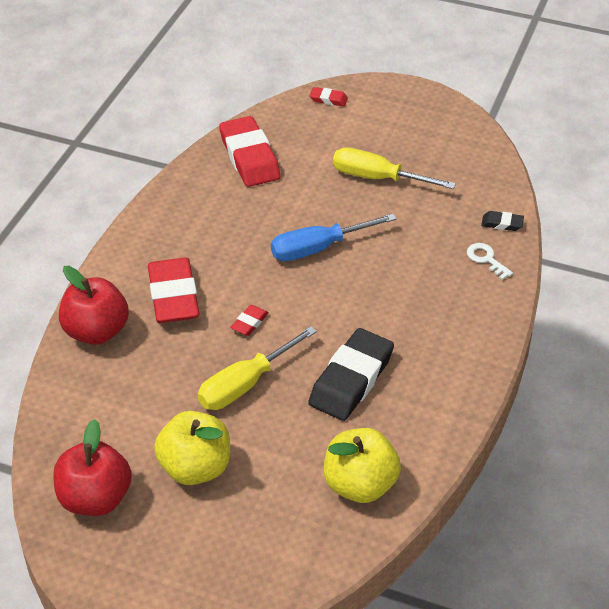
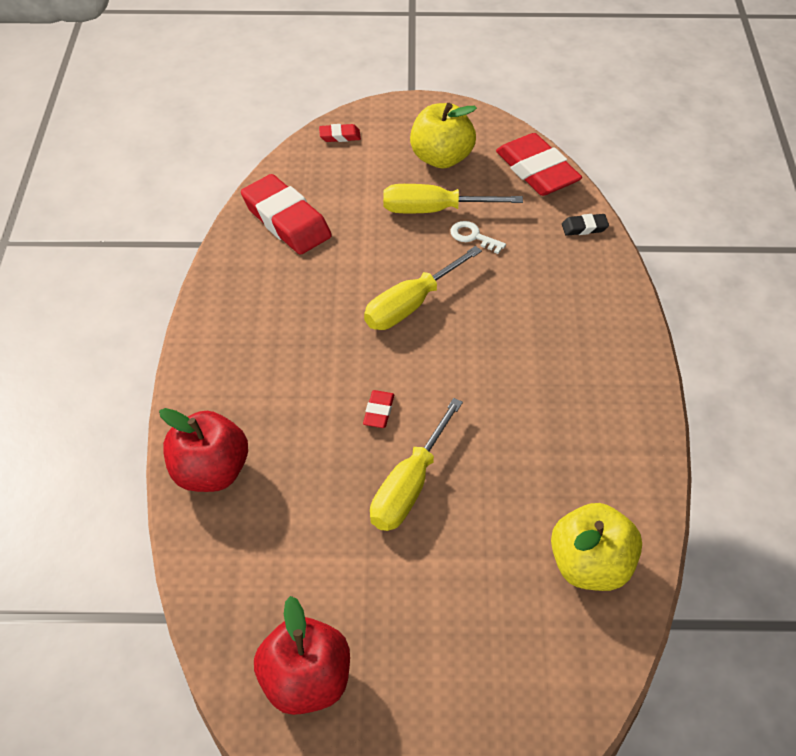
camera: 20 degrees left, 5 degrees up
red eraser [148,258,199,323] -> red eraser moved to [496,133,582,196]
yellow apple [154,411,230,485] -> yellow apple moved to [410,103,477,169]
blue screwdriver [271,214,396,261] -> yellow screwdriver [364,246,482,330]
black eraser [308,328,394,421] -> none
white key [467,243,513,280] -> white key moved to [450,221,506,254]

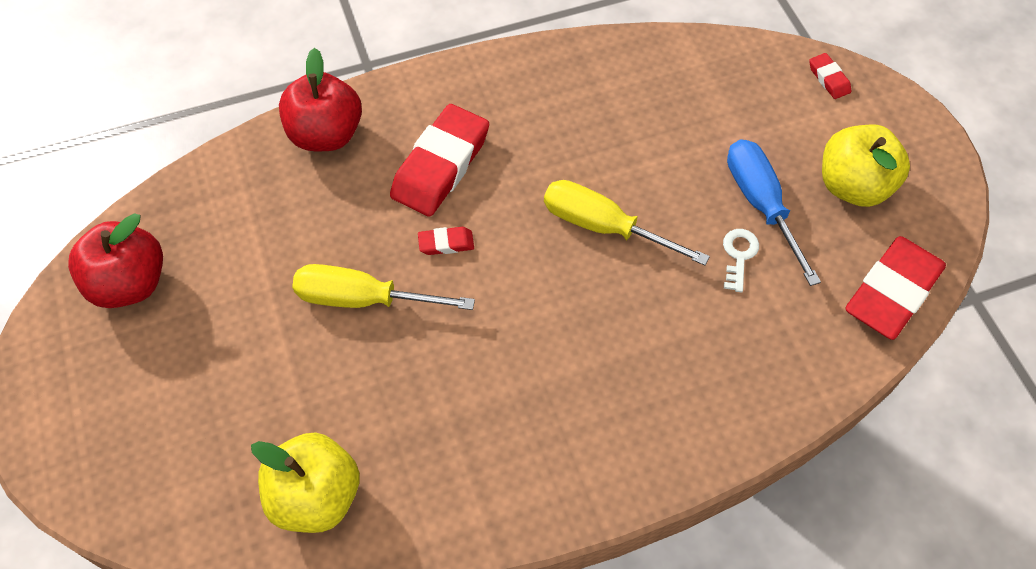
camera: 70 degrees right, 10 degrees up
red eraser [241,174,332,255] -> red eraser moved to [390,104,489,217]
yellow screwdriver [383,184,523,213] -> blue screwdriver [727,139,821,286]
black eraser [562,214,609,236] -> none

